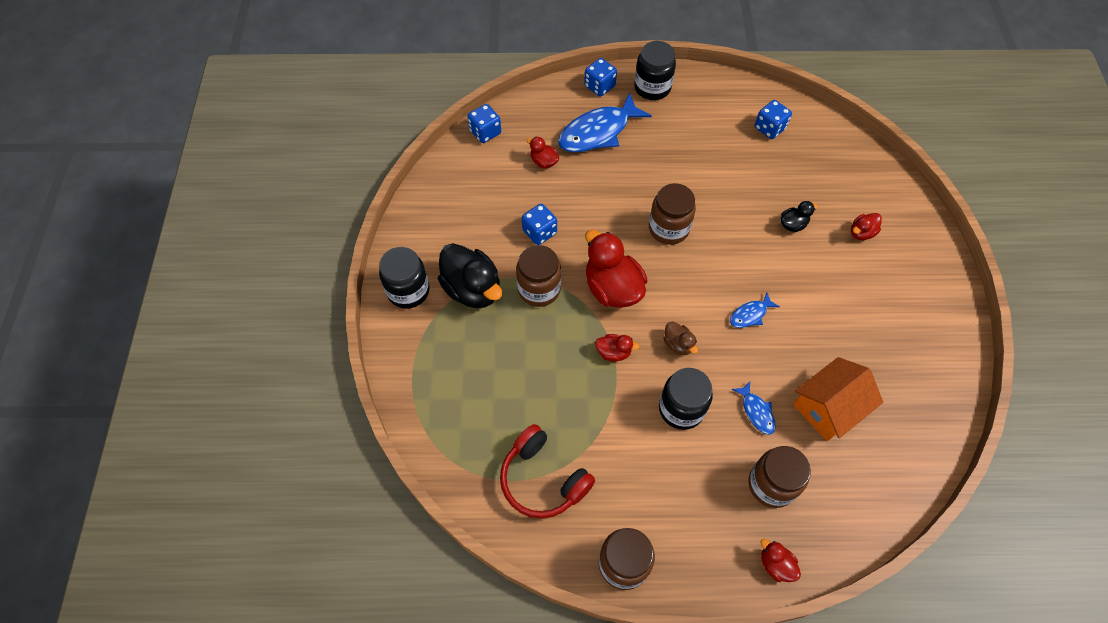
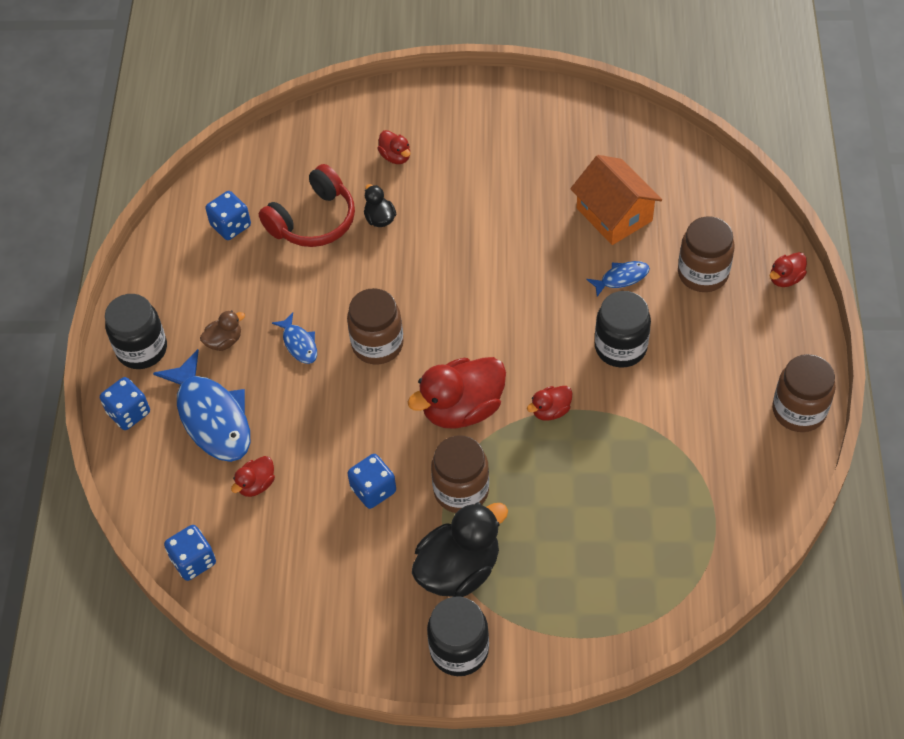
camera: 85 degrees left, 5 degrees down
red headphones [500,424,595,519] -> red headphones moved to [259,164,355,247]
red duck [595,334,640,361] -> red duck turned 135 degrees counterclockwise [527,386,572,421]
brown duck [663,322,698,355] -> brown duck moved to [200,310,245,351]
blue fish [730,293,780,328] -> blue fish moved to [272,313,317,364]

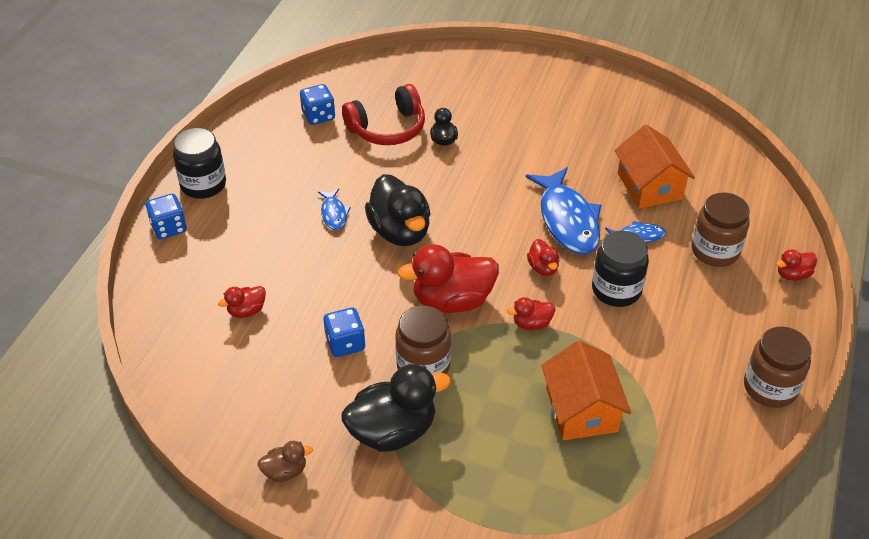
camera: 15 degrees right, 10 degrees down
blue fish [153,349,250,462] -> blue fish moved to [525,167,601,254]
blue dice [164,525,216,581] -> none
brown duck [200,310,245,351] -> brown duck moved to [257,441,313,482]
brown jar [347,288,404,365] -> black duck [365,174,430,246]
red duck [377,130,410,164] -> red duck moved to [527,239,560,276]
black jar [427,597,489,676] -> none
none -> orange house [541,340,631,441]

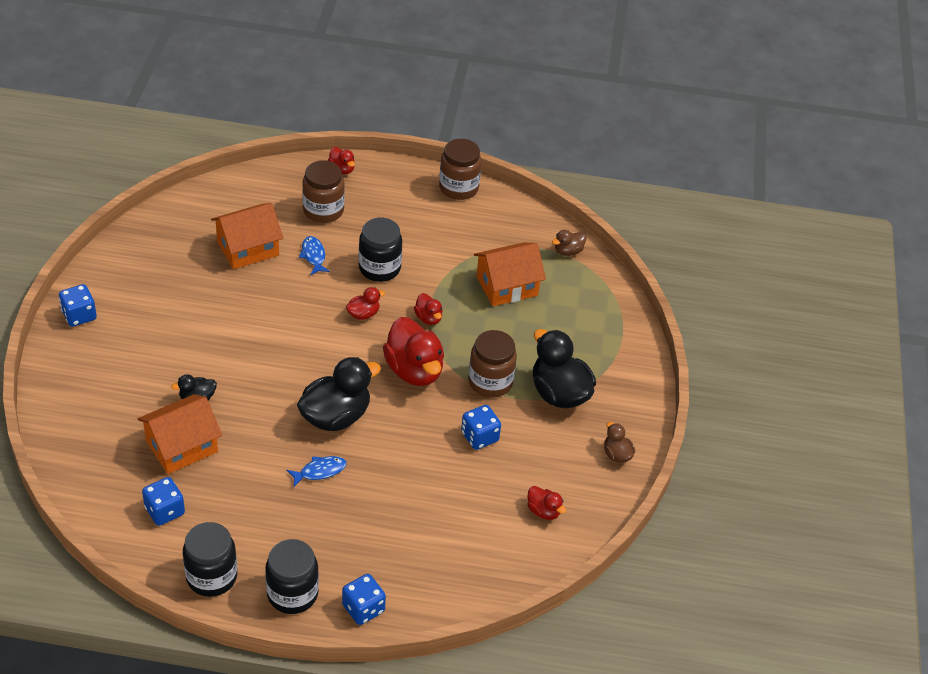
camera: 105 degrees left, 0 degrees up
red duck [218,286,266,318] -> red duck moved to [527,486,566,520]
red headphones [342,84,425,145] -> orange house [137,394,222,474]
blue fish [525,167,601,254] -> none
none -> blue dice [59,284,97,327]
none -> black jar [183,522,237,597]
none -> brown duck [552,230,587,256]

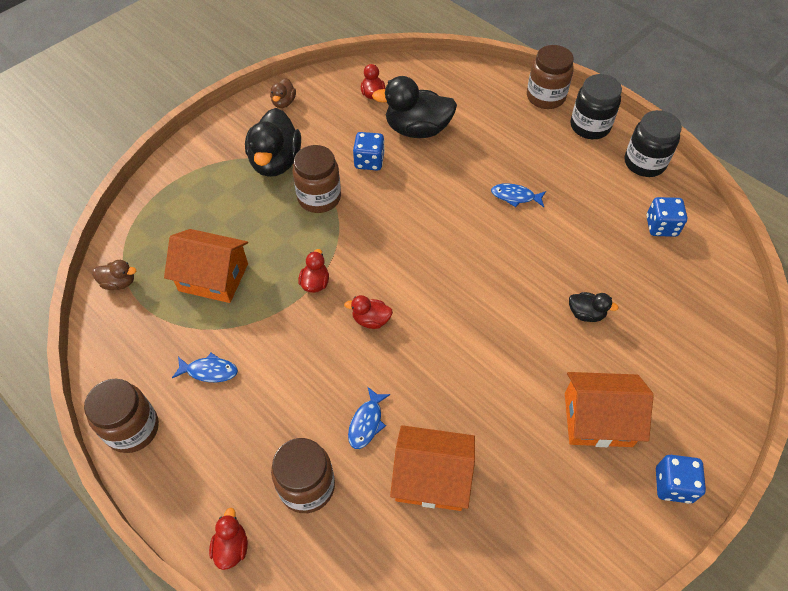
camera: 140 degrees left, 10 degrees up
orange house [137,394,222,474] -> orange house moved to [565,372,654,447]
black duck [297,357,381,431] -> black duck moved to [372,76,457,138]
blue dice [342,574,386,625] -> brown jar [527,45,574,109]
black jar [359,218,402,282] -> none
red duck [383,317,444,386] -> none
none -> blue fish [172,353,238,382]

